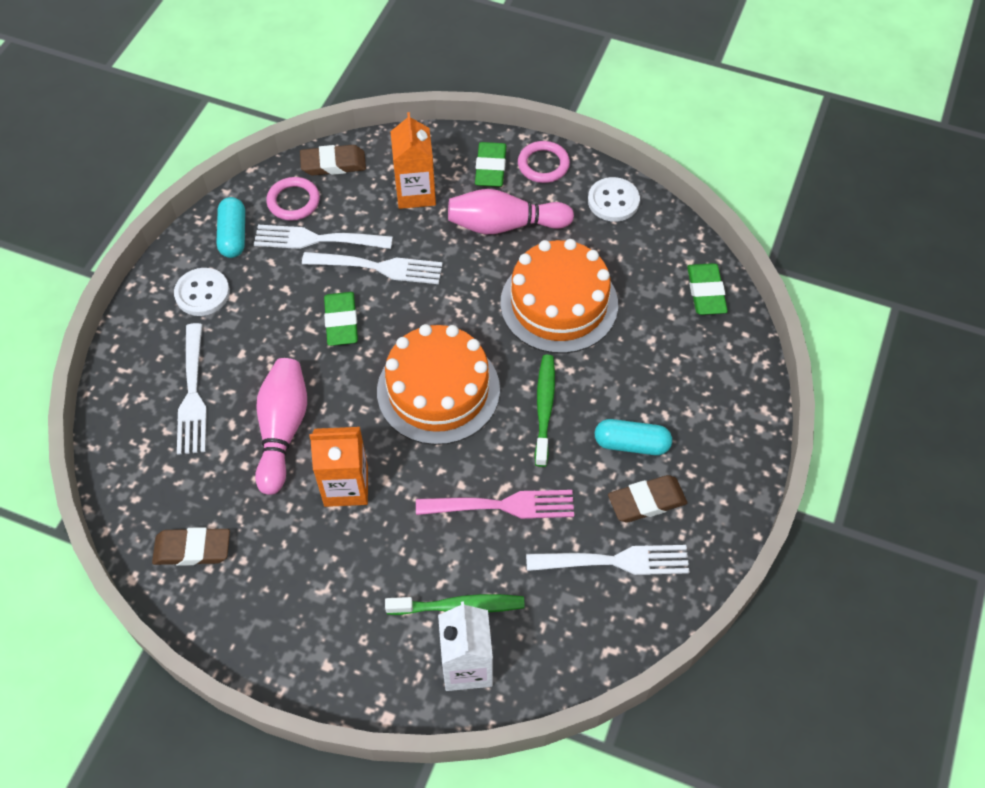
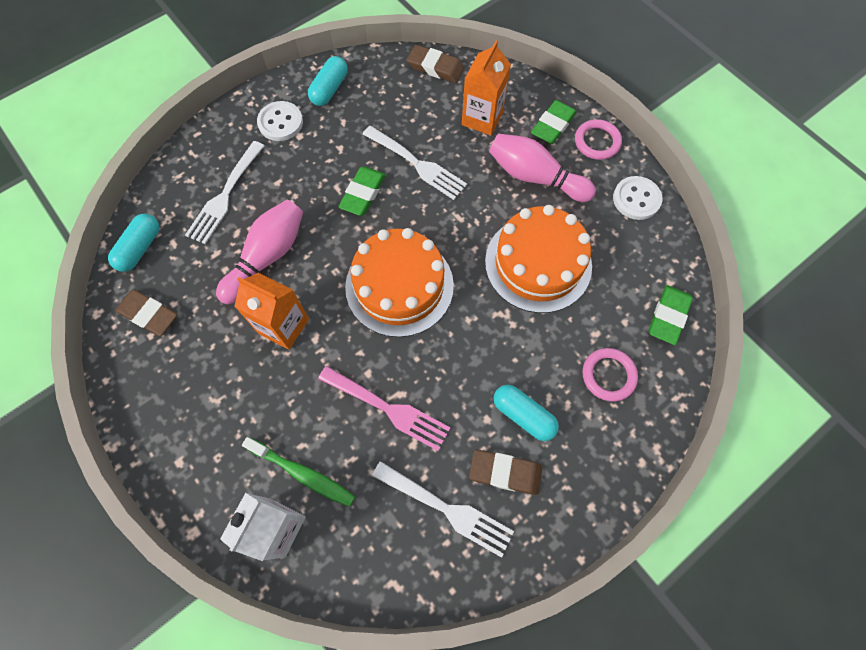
camera: 30 degrees right, 10 degrees up
white fork [254,225,393,249] -> none
pink ring [266,177,320,221] -> pink ring moved to [583,348,638,401]
green toothbrush [535,355,555,467] -> none
none -> turquoise capsule [108,214,159,272]

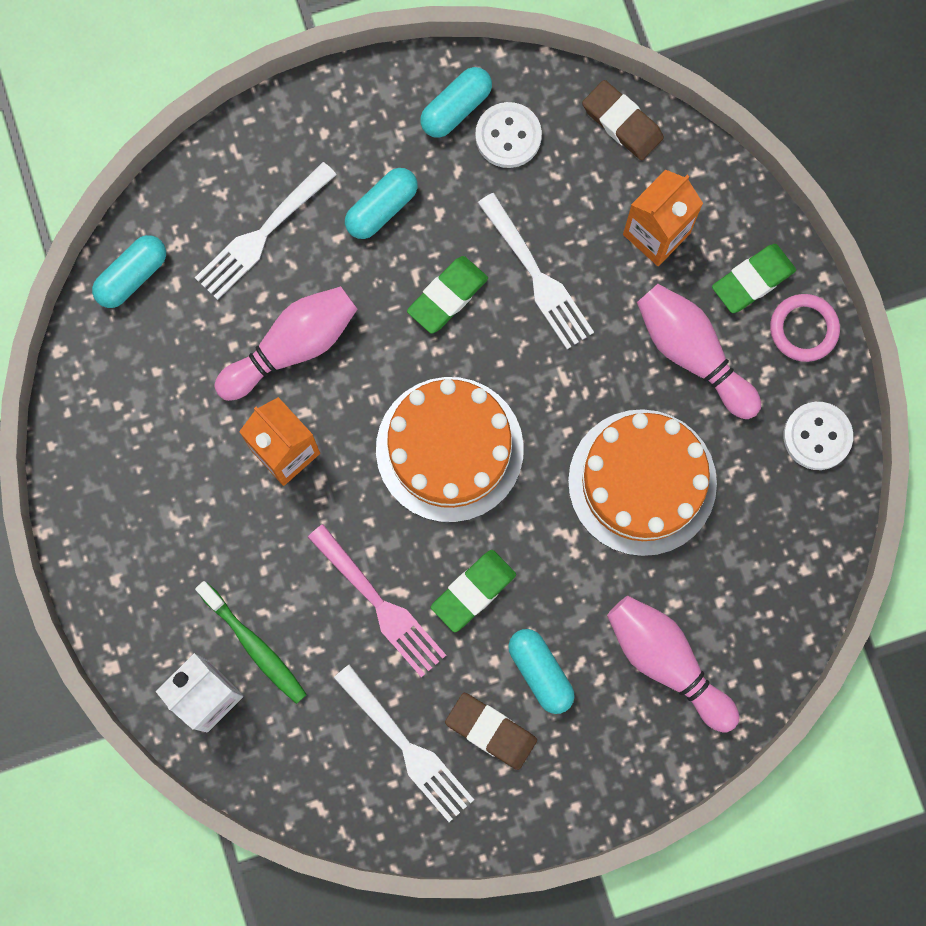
camera: 20 degrees right, 10 degrees up
brown eraser [115,289,177,336] -> none
white button [257,101,303,141] -> white button moved to [475,102,542,168]
pink ring [583,348,638,401] -> pink bowling pin [607,596,740,733]
green eraser [649,285,693,345] -> green eraser moved to [431,550,516,632]
none -> turquoise capsule [345,168,418,239]

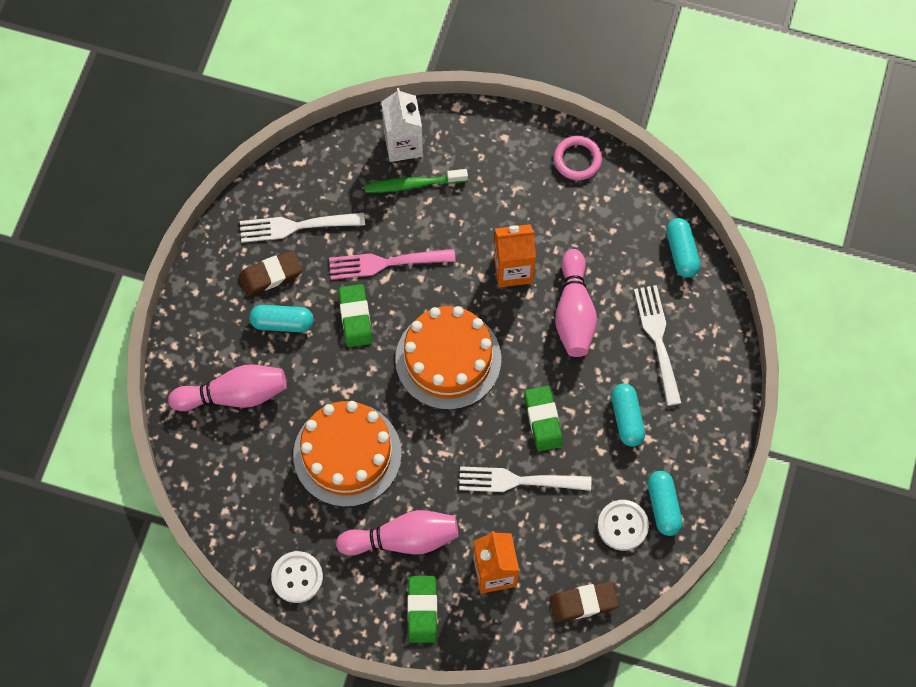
camera: 125 degrees right, 10 degrees down
pink ring [770,294,840,362] -> pink ring moved to [554,136,602,180]

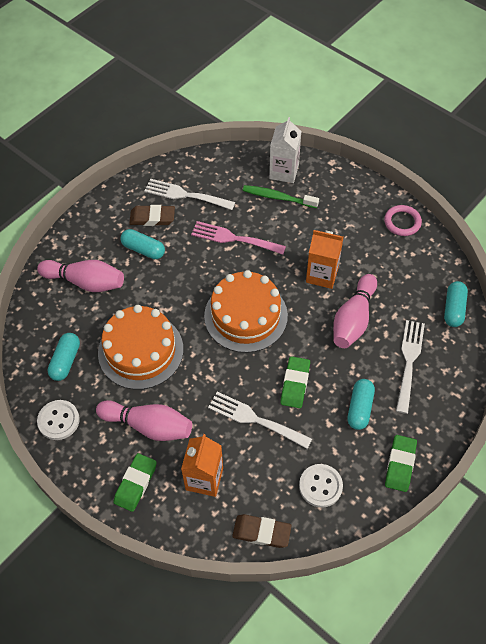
camera: 25 degrees right, 10 degrees down
green eraser [339,284,372,347] -> green eraser moved to [385,435,417,492]
turquoise capsule [647,471,683,536] -> turquoise capsule moved to [48,333,80,381]

